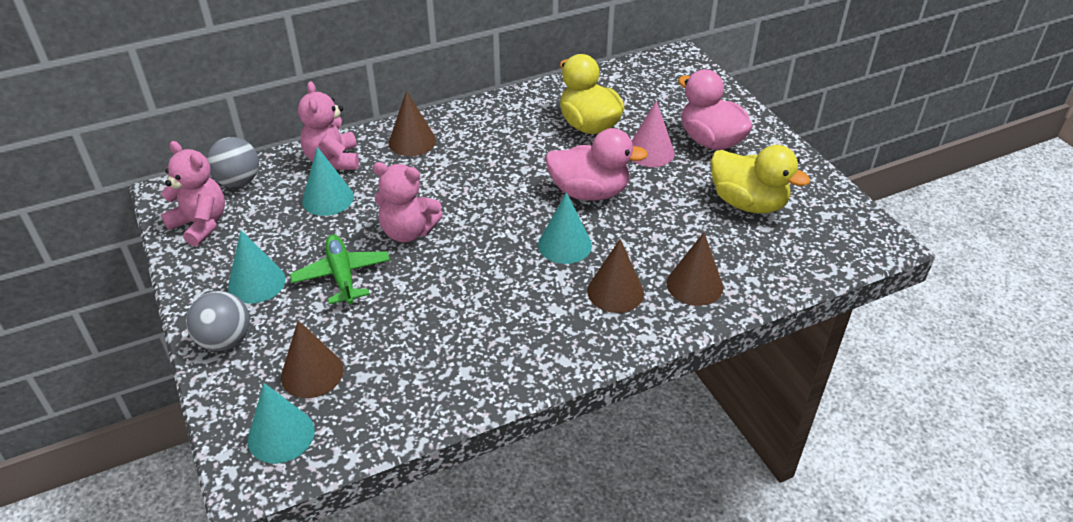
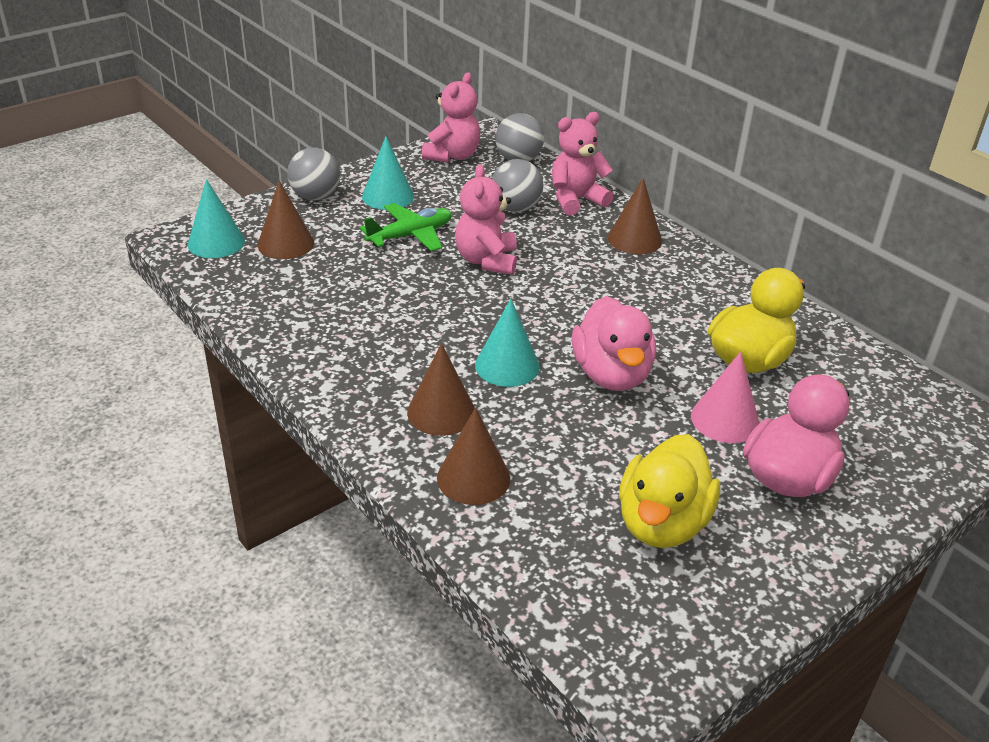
camera: 75 degrees right, 5 degrees down
turquoise cone [302,147,354,216] -> grey ball [492,159,544,212]

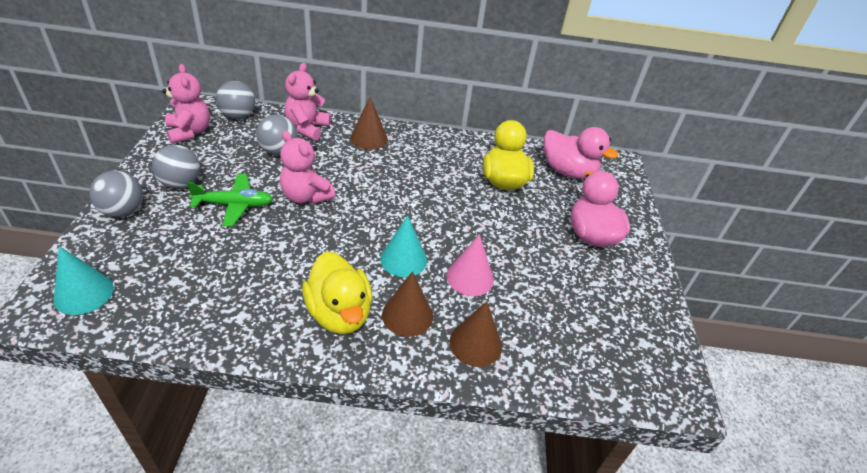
camera: 50 degrees left, 5 degrees up
brown cone [258,181,314,259] -> none
green plane [360,203,452,252] -> green plane turned 75 degrees clockwise [187,174,273,226]
turquoise cone [362,136,414,210] -> grey ball [152,145,200,189]
pink duck [572,296,656,391] -> pink duck moved to [544,127,618,179]
yellow duck [619,434,720,548] -> yellow duck moved to [302,251,372,334]
pink cone [691,352,759,443] -> pink cone moved to [446,234,494,296]

